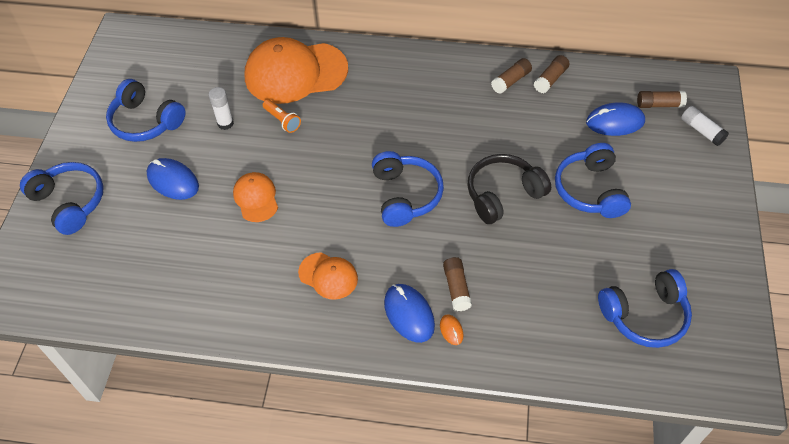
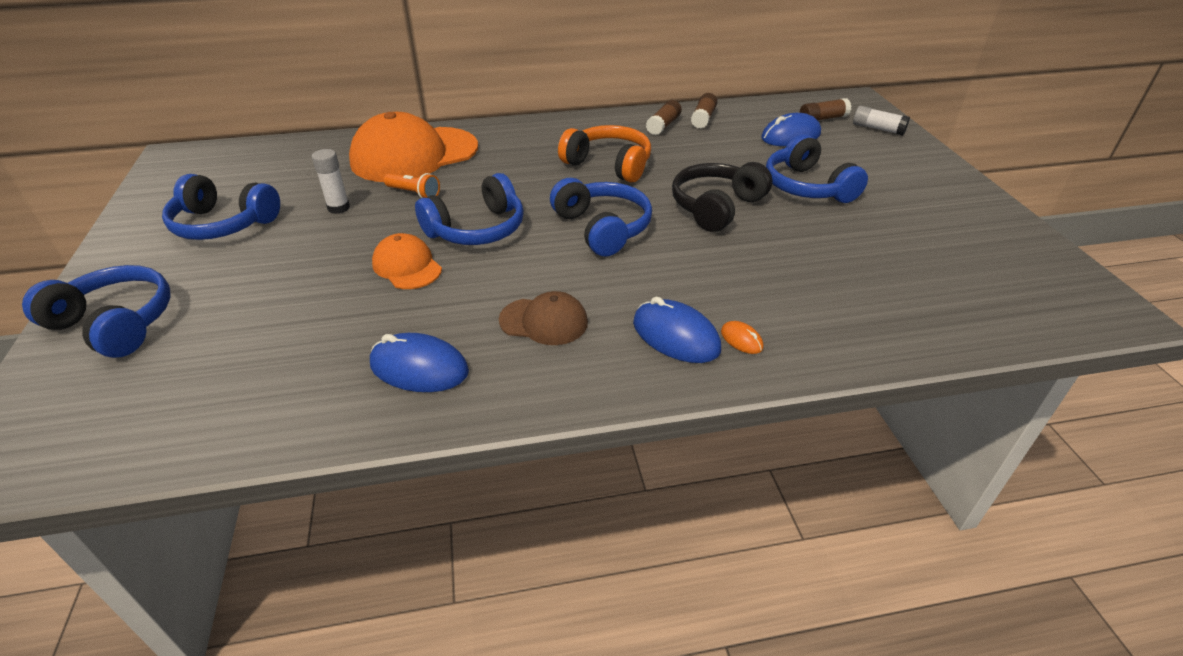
camera: 20 degrees left, 15 degrees down
blue mouse [147,158,199,200] -> blue mouse moved to [370,333,469,392]
orange cap [298,252,358,300] -> brown cap [499,291,588,345]
brown glue stick [443,257,472,311] -> none
blue headphones [598,269,692,348] -> blue headphones moved to [415,173,524,245]
none -> orange headphones [558,125,651,182]

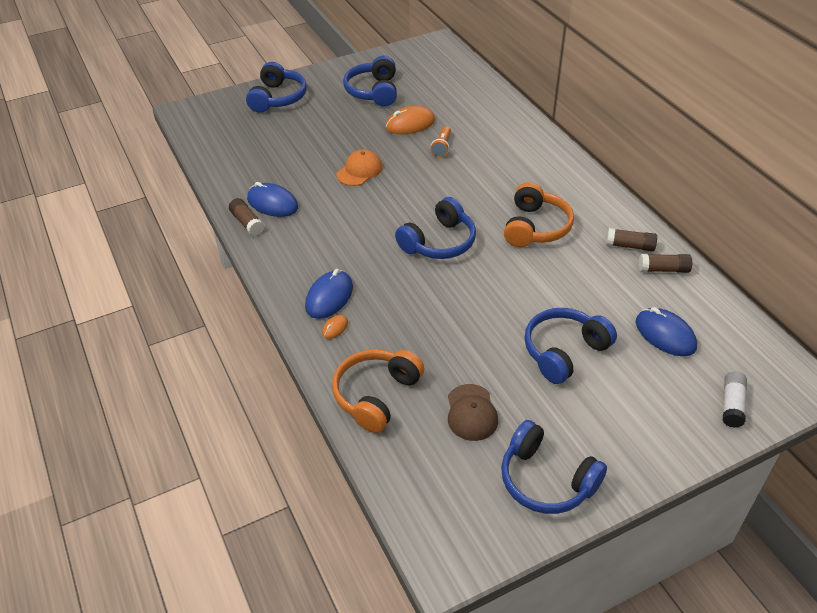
camera: 75 degrees right, 5 degrees up
white glue stick [312,149,350,214] -> orange mouse [385,106,435,134]
orange cap [349,112,478,182] -> none
blue mouse [370,333,469,392] -> blue mouse turned 60 degrees counterclockwise [247,182,298,217]
blue headphones [415,173,524,245] -> blue headphones moved to [501,420,607,514]
brown cap [499,291,588,345] -> brown cap moved to [448,384,498,441]
black headphones [672,162,772,232] -> none
brown glue stick [800,98,851,120] -> brown glue stick moved to [229,198,264,236]
none -> orange headphones [332,349,424,433]

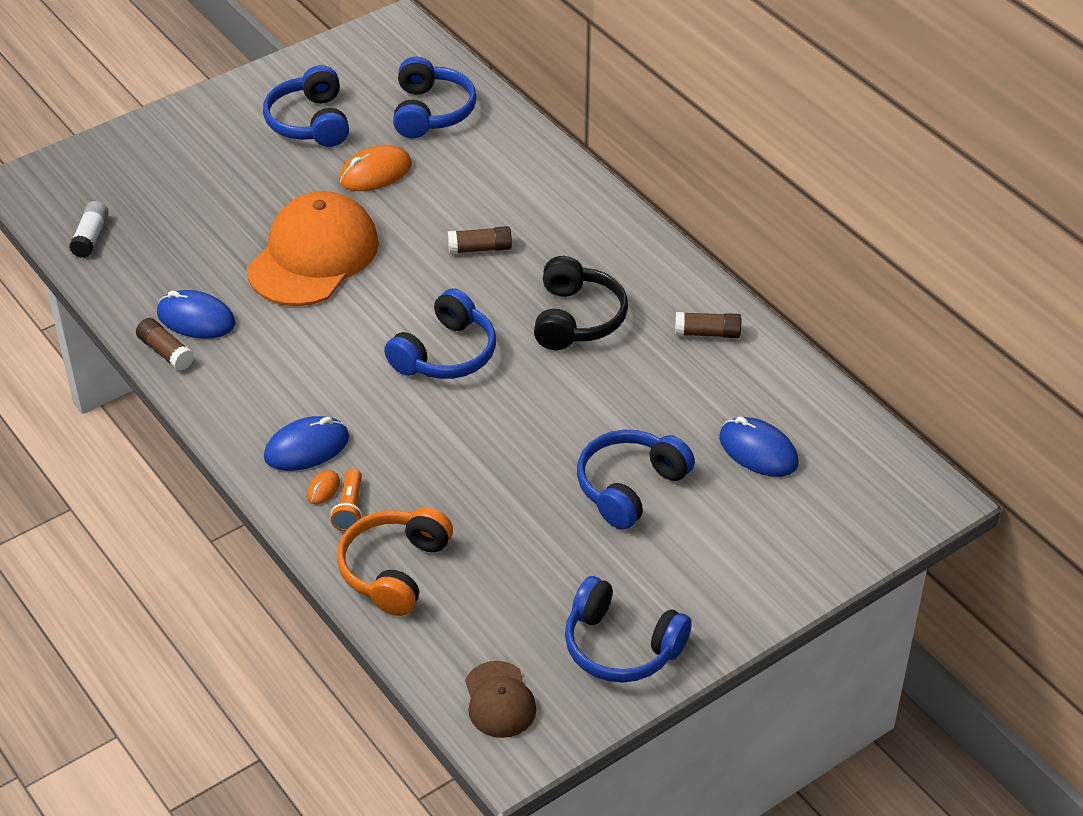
camera: 10 degrees left, 0 degrees up
blue headphones [246,62,307,113] -> blue headphones moved to [393,57,477,138]
blue mouse [305,269,353,319] -> blue mouse turned 45 degrees clockwise [264,416,349,471]
orange cap [336,150,382,186] -> orange cap [247,191,379,306], size x2.00
orange flashlight [431,126,451,158] -> orange flashlight moved to [331,469,363,532]
brown cap [448,384,498,441] -> brown cap moved to [465,661,536,738]
orange headphones [504,182,574,247] -> black headphones [534,256,628,350]
brown glue stick [639,254,692,273] -> brown glue stick moved to [448,226,512,254]
white glue stick [723,371,747,428] -> white glue stick moved to [69,201,109,258]

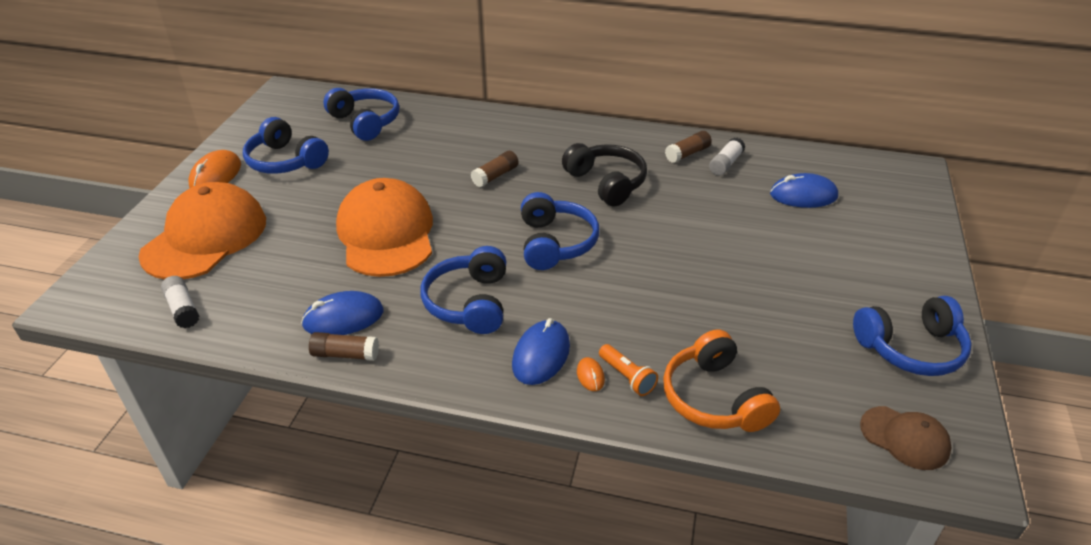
camera: 40 degrees left, 5 degrees down
orange mouse [339,145,412,191] -> orange mouse moved to [188,150,241,188]
blue headphones [577,430,695,530] -> blue headphones moved to [421,246,506,334]
none -> orange cap [138,182,266,279]
none -> white glue stick [709,137,745,176]

